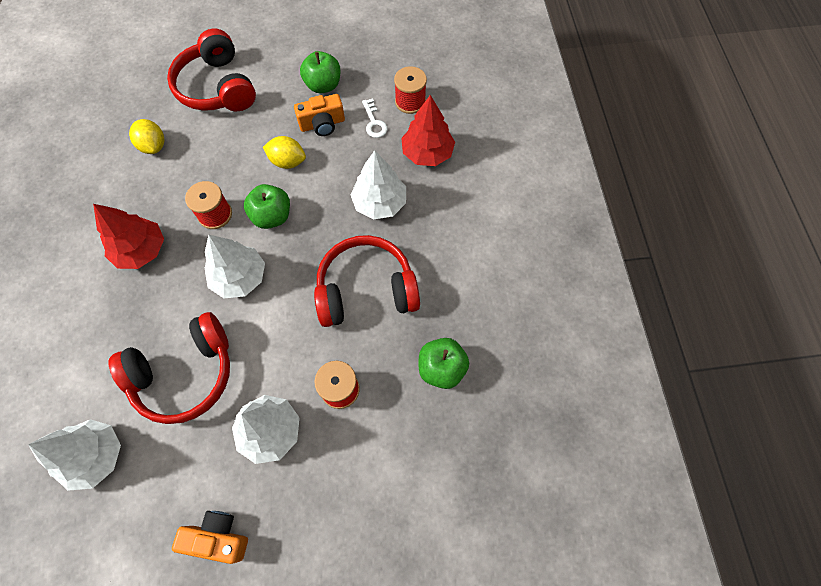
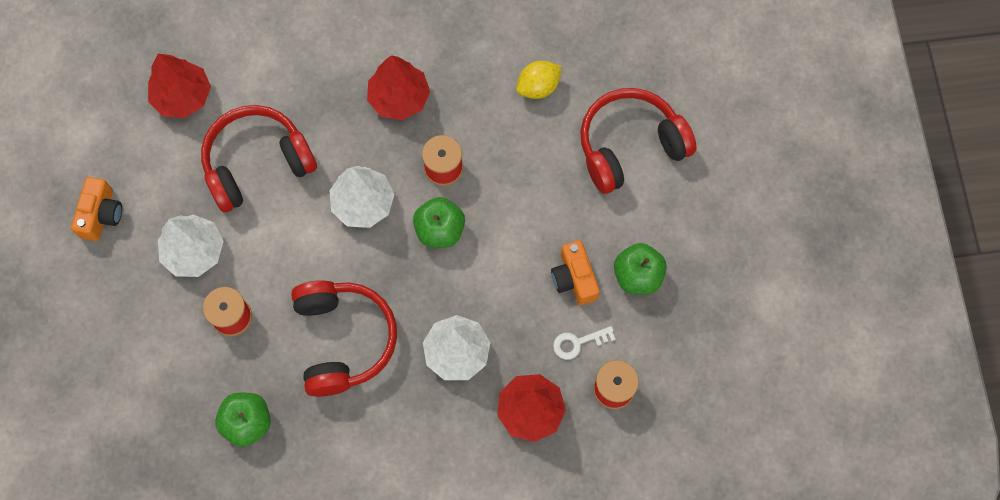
camera: 90 degrees right, 5 degrees up
white tree [28,419,121,491] -> red tree [148,54,211,118]
red headphones [108,312,230,424] -> red headphones turned 90 degrees clockwise [201,105,317,212]
yellow lemon [263,136,306,169] -> none

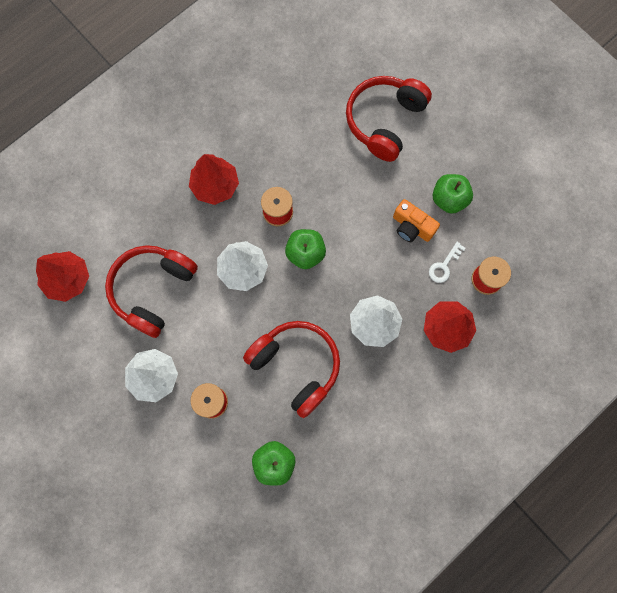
camera: 35 degrees left, 5 degrees up
orange camera [71,177,122,241] -> none
yellow lemon [516,61,562,99] -> none

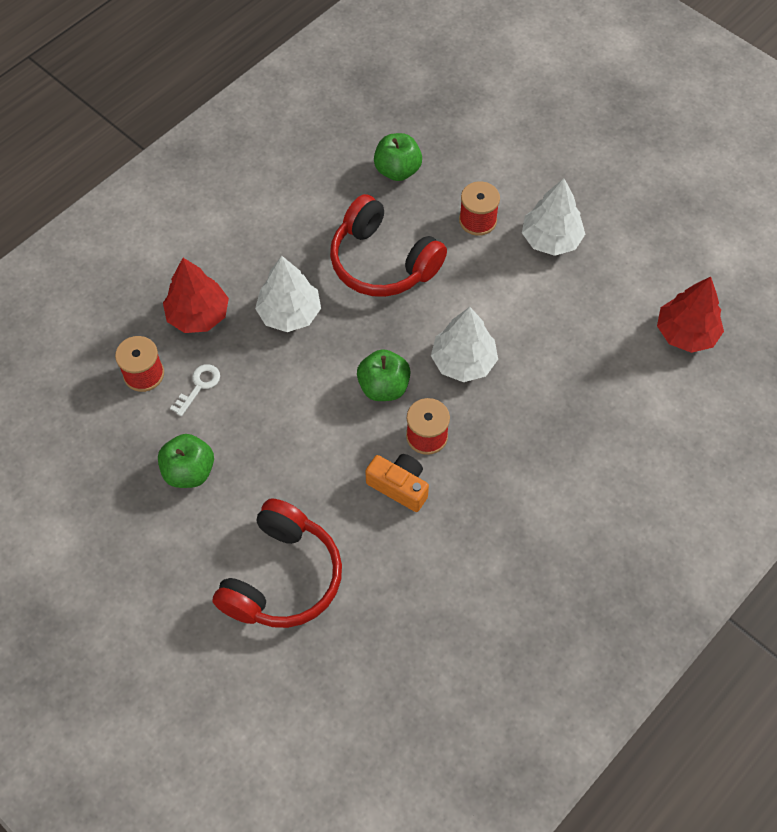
camera: 175 degrees right, 15 degrees down
red headphones [105,245,198,338] -> none
red tree [189,154,239,205] -> none
orange camera [393,199,440,242] -> orange camera moved to [365,454,429,512]

